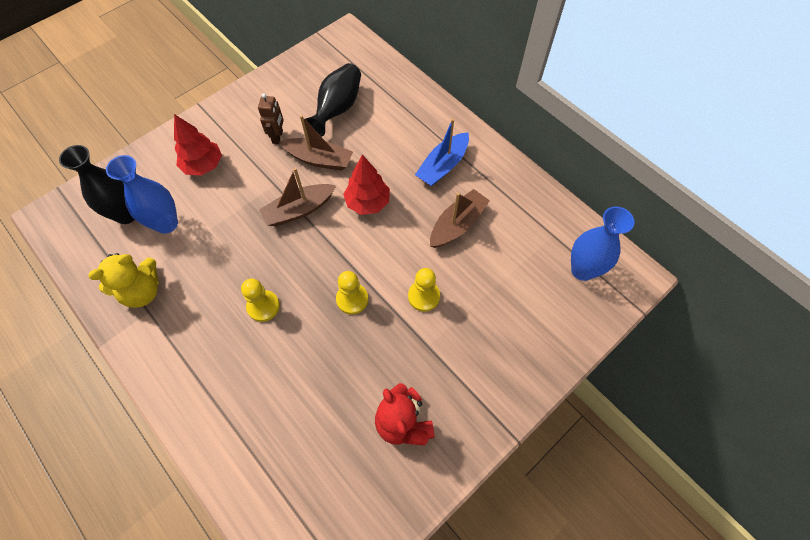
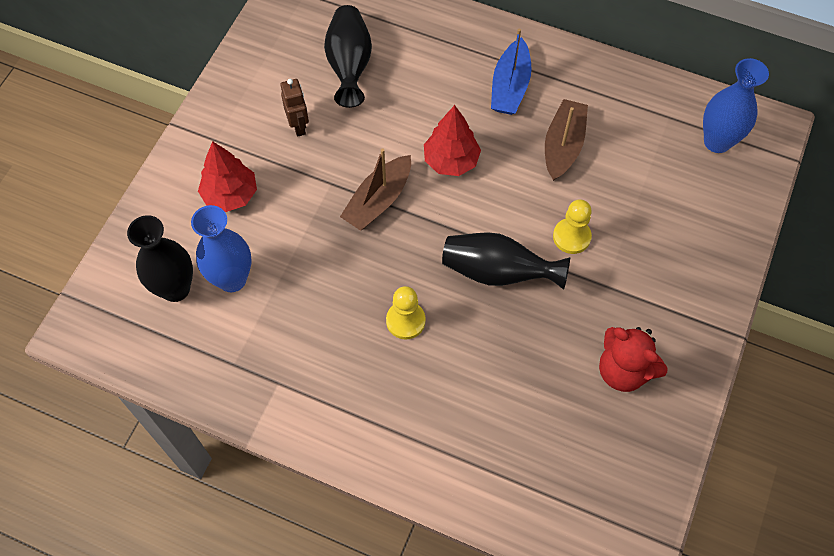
camera: 25 degrees left, 0 degrees up
yellow teddy bear [89,253,159,308] -> none
brown boat [280,115,353,170] -> none
yellow pawn [336,271,368,314] -> black vase [442,232,570,290]

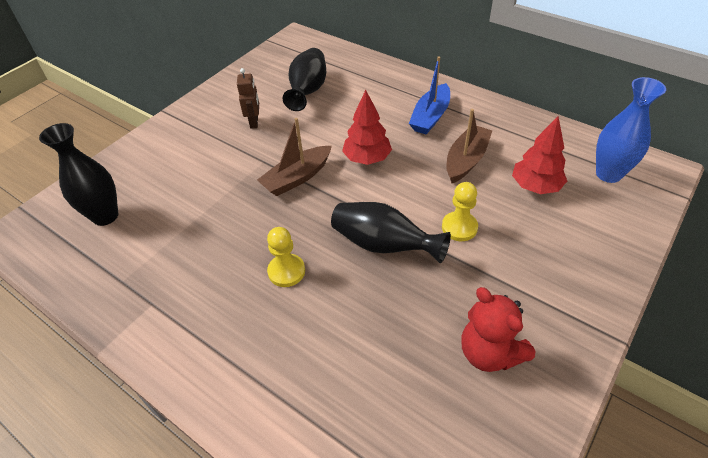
camera: 15 degrees right, 15 degrees down
blue vase [191,205,252,292] -> none
red tree [198,141,257,212] -> red tree moved to [512,116,567,194]

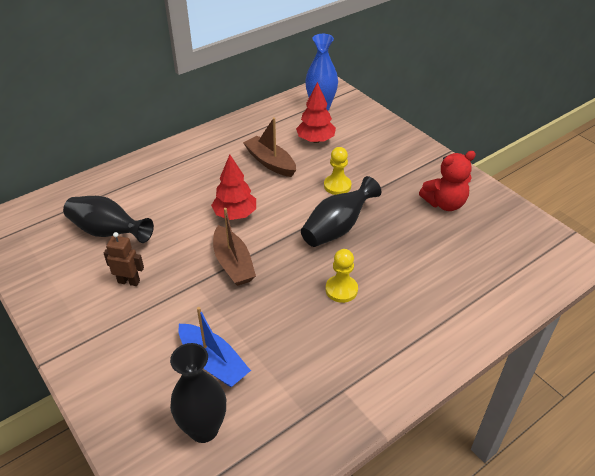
camera: 75 degrees left, 5 degrees down
blue boat [409,56,450,135] -> blue boat moved to [178,307,251,387]

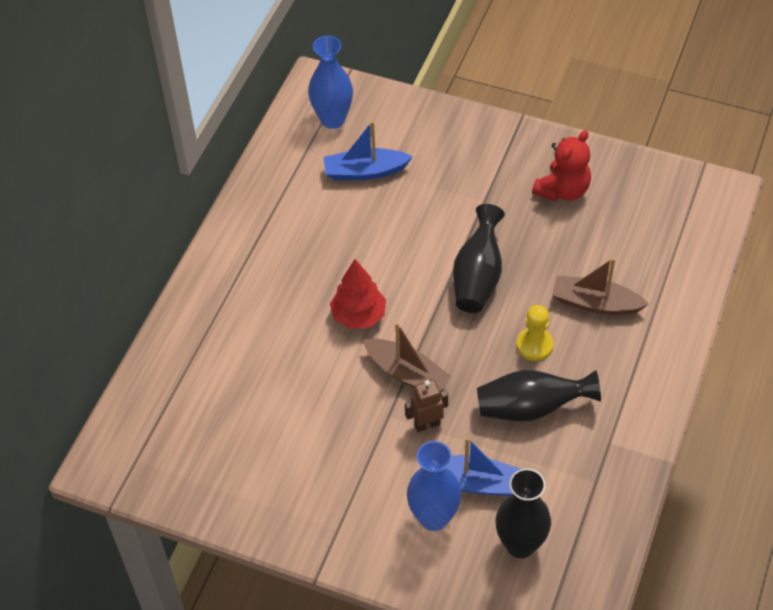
camera: 30 degrees left, 10 degrees up
black vase [63,196,154,243] -> black vase moved to [477,370,601,422]
brown robot [104,232,144,286] -> brown robot moved to [405,380,448,432]
brown boat [243,117,296,177] -> brown boat moved to [552,258,649,315]
red tree [296,82,336,143] -> blue boat [324,121,413,180]
yellow pawn [324,147,351,195] -> none
none -> blue vase [407,441,462,531]

